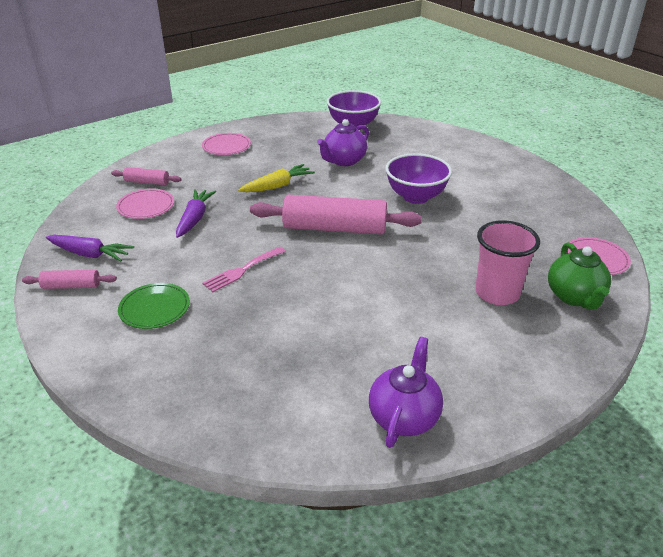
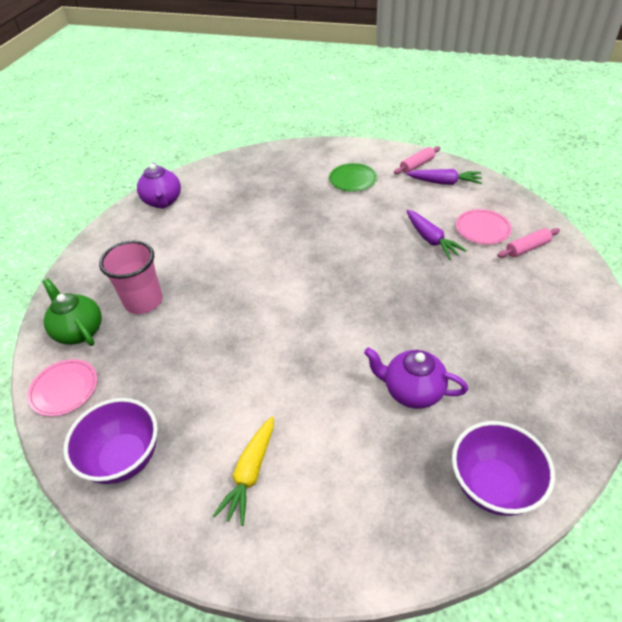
camera: 145 degrees right, 10 degrees up
purple carrot [46,235,134,262] -> purple carrot turned 150 degrees counterclockwise [406,169,482,185]
pink plate [202,133,251,155] -> none
pink fork [202,247,286,292] -> none
yellow carrot [238,164,315,192] -> yellow carrot moved to [213,416,274,526]
pink rolling pin [250,195,422,234] -> none
purple teapot [317,119,369,166] -> purple teapot turned 75 degrees counterclockwise [364,347,468,409]
purple bowl [385,153,452,204] -> purple bowl moved to [64,398,158,484]

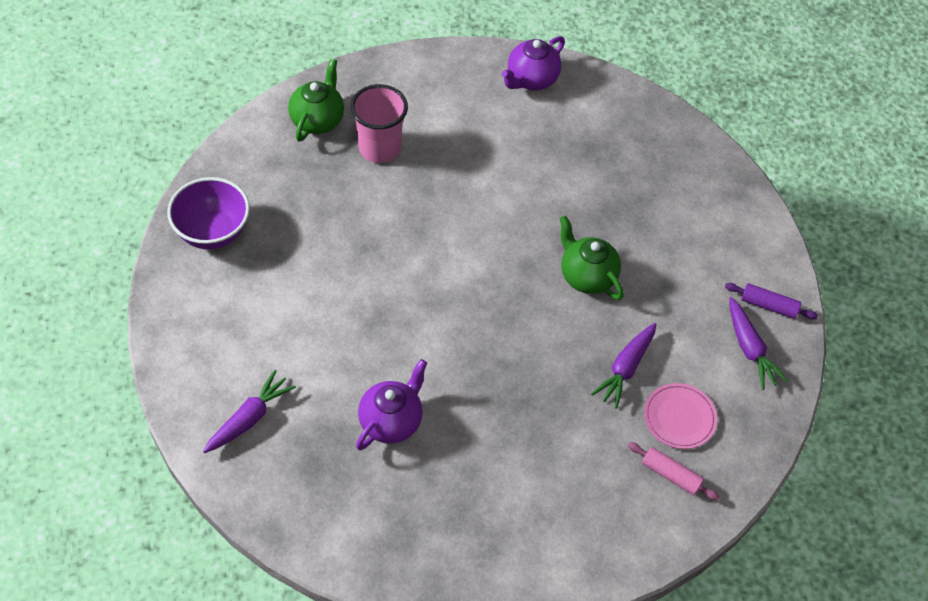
camera: 55 degrees right, 10 degrees up
pink plate [27,359,97,416] -> none
yellow carrot [213,416,274,526] -> none
green plate [329,163,377,192] -> none
purple teapot [364,347,468,409] -> purple teapot turned 45 degrees clockwise [356,359,427,450]
pink rolling pin [394,146,440,174] -> purple rolling pin [725,283,818,319]
purple bowl [452,421,555,516] -> none
none -> purple carrot [203,370,296,453]
none -> green teapot [559,215,624,300]

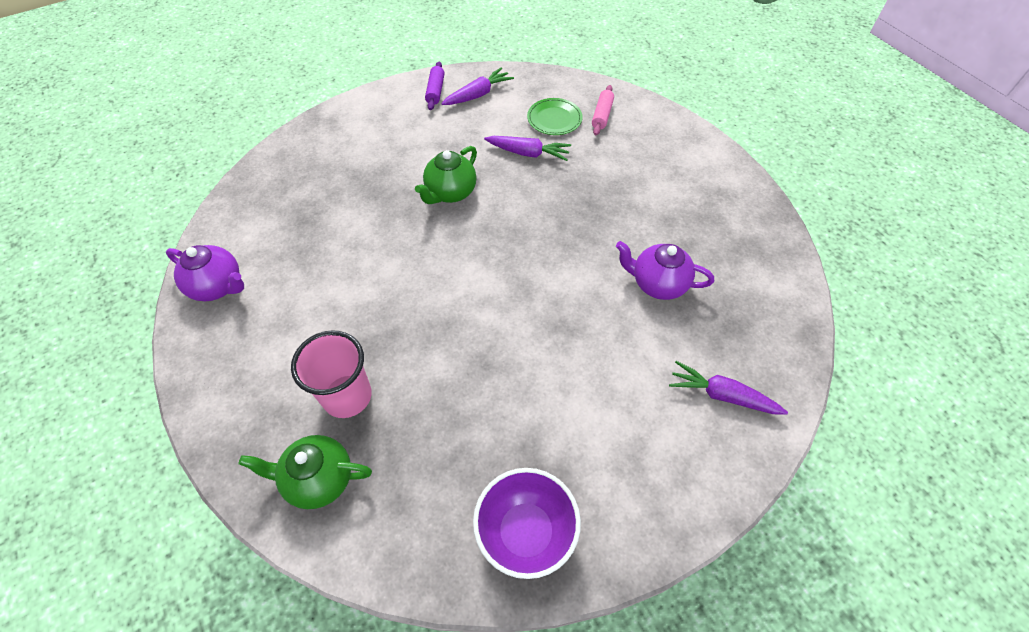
camera: 105 degrees left, 0 degrees up
pink plate [644,383,717,449] -> green plate [527,98,583,135]

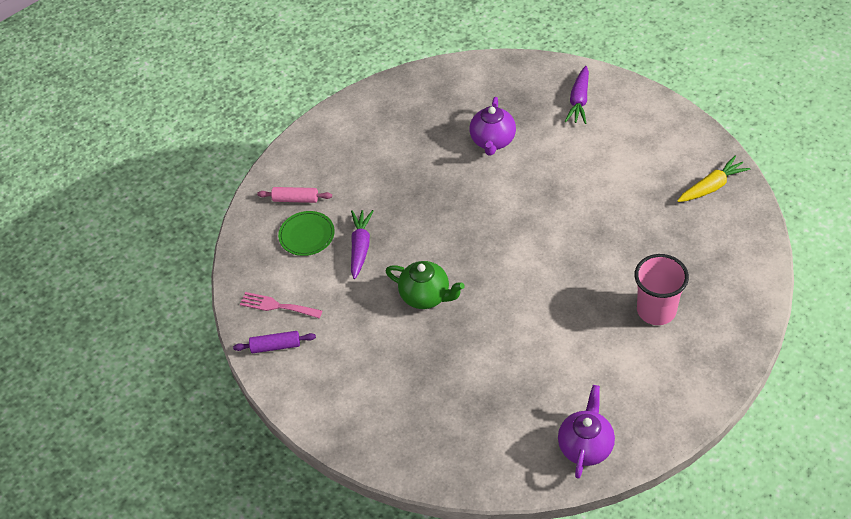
camera: 95 degrees left, 5 degrees down
green teapot [239,435,372,509] -> none
purple carrot [441,67,514,105] -> pink fork [240,292,322,318]
purple bowl [473,468,581,579] -> yellow carrot [677,156,750,202]

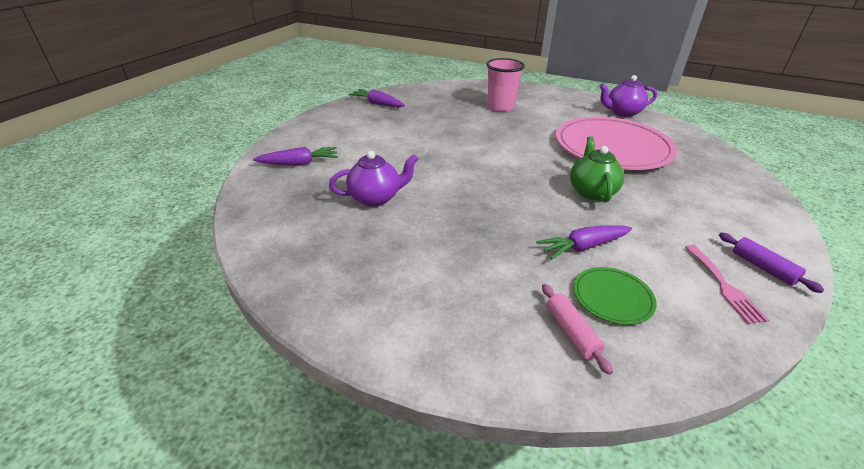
camera: 120 degrees left, 15 degrees down
yellow carrot [677,156,750,202] -> purple carrot [348,89,405,107]
none -> pink plate [556,116,677,170]

